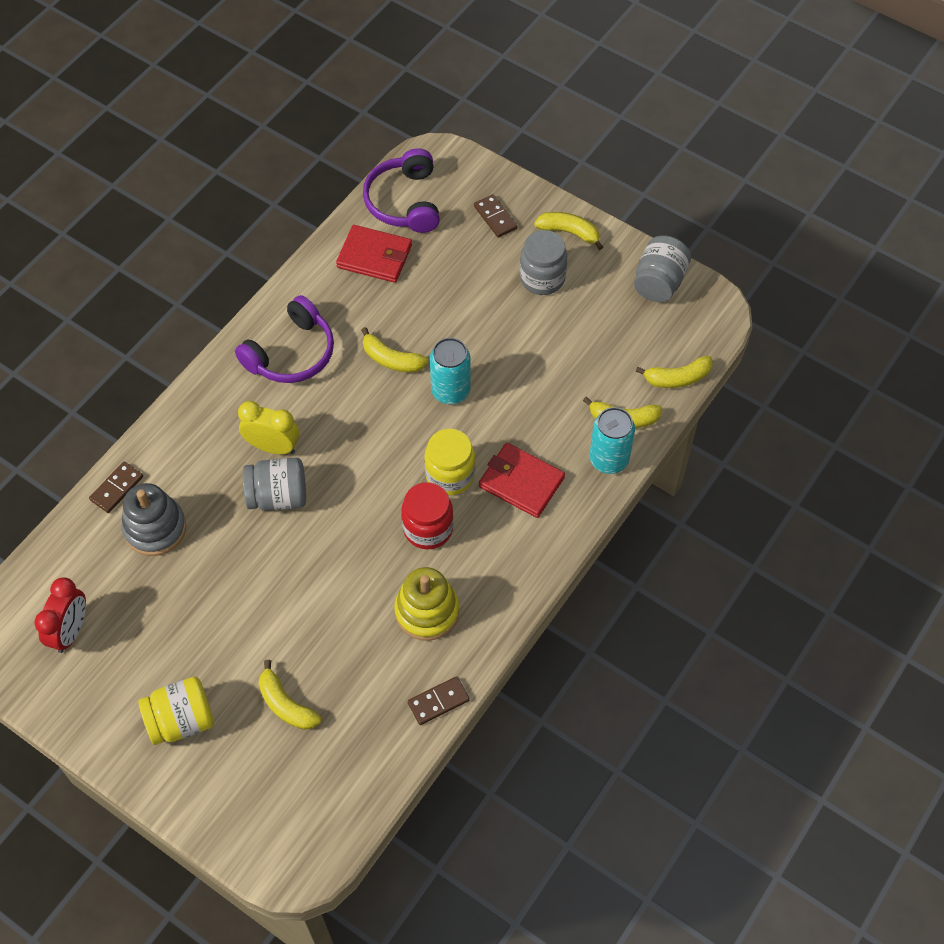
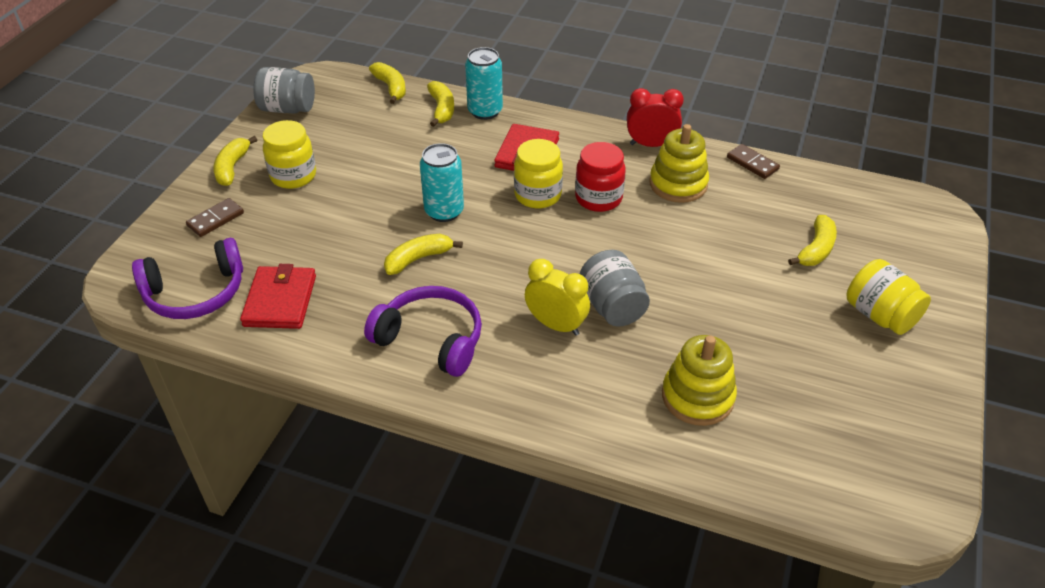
camera: 105 degrees left, 15 degrees down
red clock [35,577,86,653] -> red clock moved to [627,88,684,147]
brown domino [89,462,143,513] -> none
grey stacking toy [122,483,186,556] -> yellow stacking toy [662,335,737,426]
yellow clock [238,401,299,454] -> yellow clock turned 120 degrees clockwise [525,259,590,336]
yellow banana [361,327,428,372] -> yellow banana turned 135 degrees counterclockwise [384,234,463,275]
grey jar [520,230,567,295] -> yellow jar [263,120,316,189]

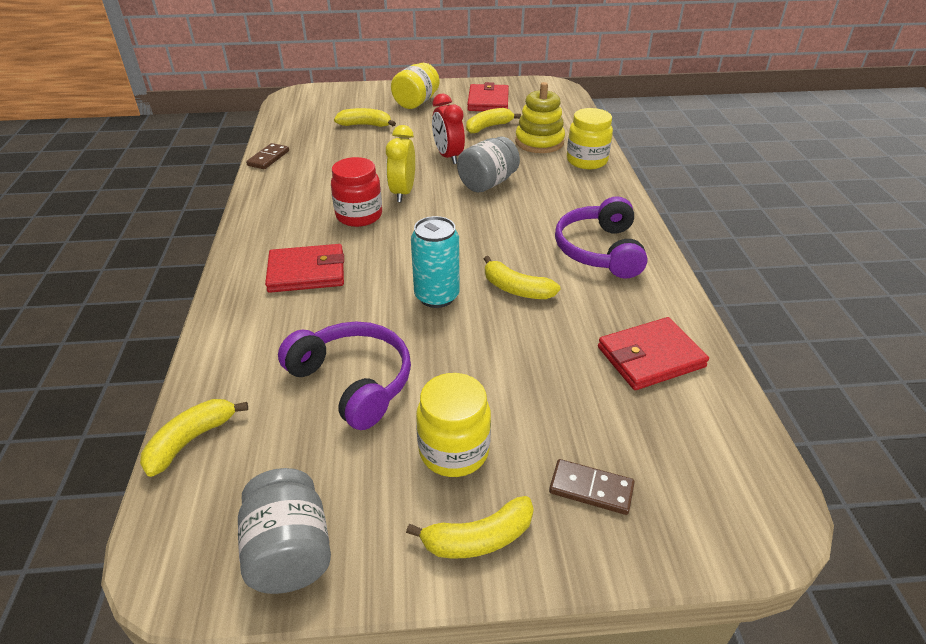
camera: 115 degrees left, 5 degrees down
purple headphones [132,238,243,319] -> purple headphones moved to [278,322,411,430]
yellow banana [427,81,454,127] -> yellow banana moved to [466,108,521,134]
turquoise can [465,47,503,120] -> none
yellow jar [514,139,563,209] -> yellow jar moved to [567,108,613,169]
yellow clock [525,259,590,336] -> yellow clock moved to [386,125,415,202]
red clock [627,88,684,147] -> red clock moved to [432,94,465,164]
yellow stacking toy [650,124,709,203] -> none
none -> red wallet [467,82,509,111]

